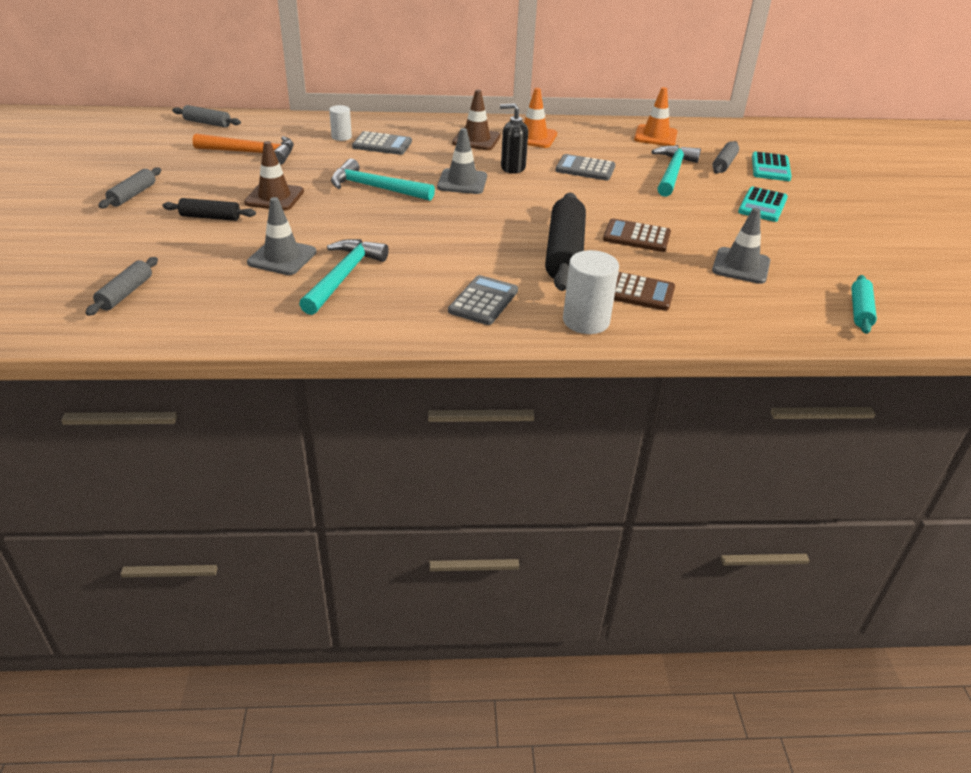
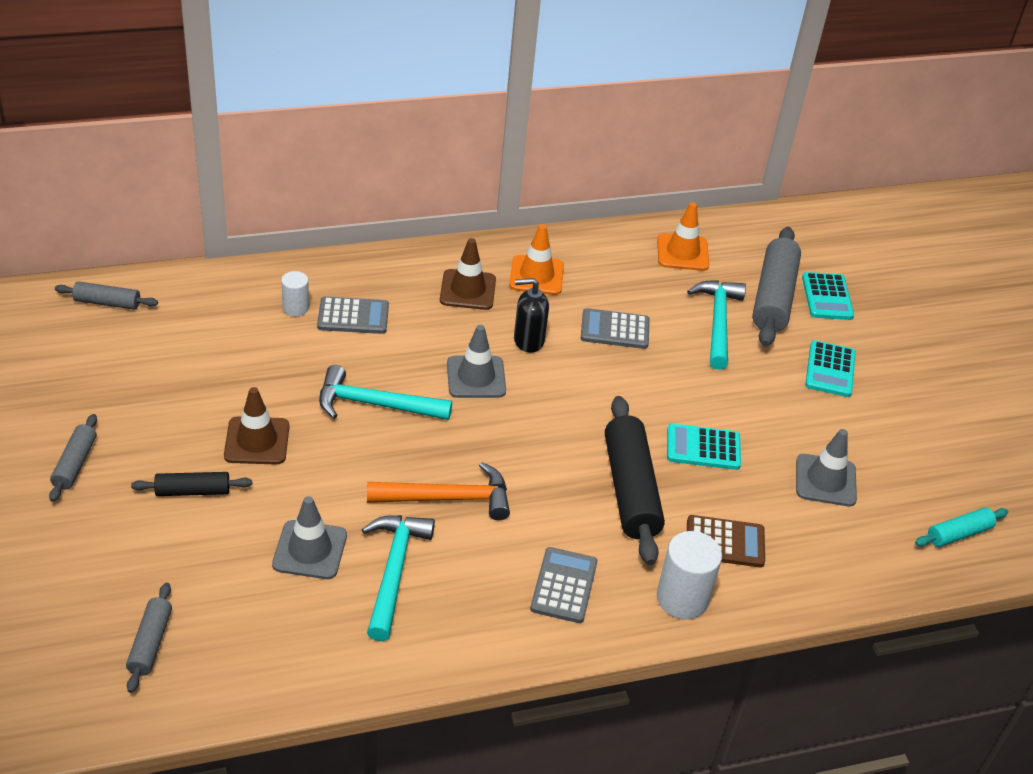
camera: 15 degrees left, 5 degrees up
orange hammer [193,133,294,165] -> orange hammer moved to [367,462,510,520]
brown calculator [603,218,671,252] -> turquoise calculator [667,423,741,470]
grey rolling pin [712,141,739,174] -> grey rolling pin [752,227,801,347], size x1.90
turquoise rolling pin [851,275,877,334] -> turquoise rolling pin turned 60 degrees clockwise [915,507,1008,547]

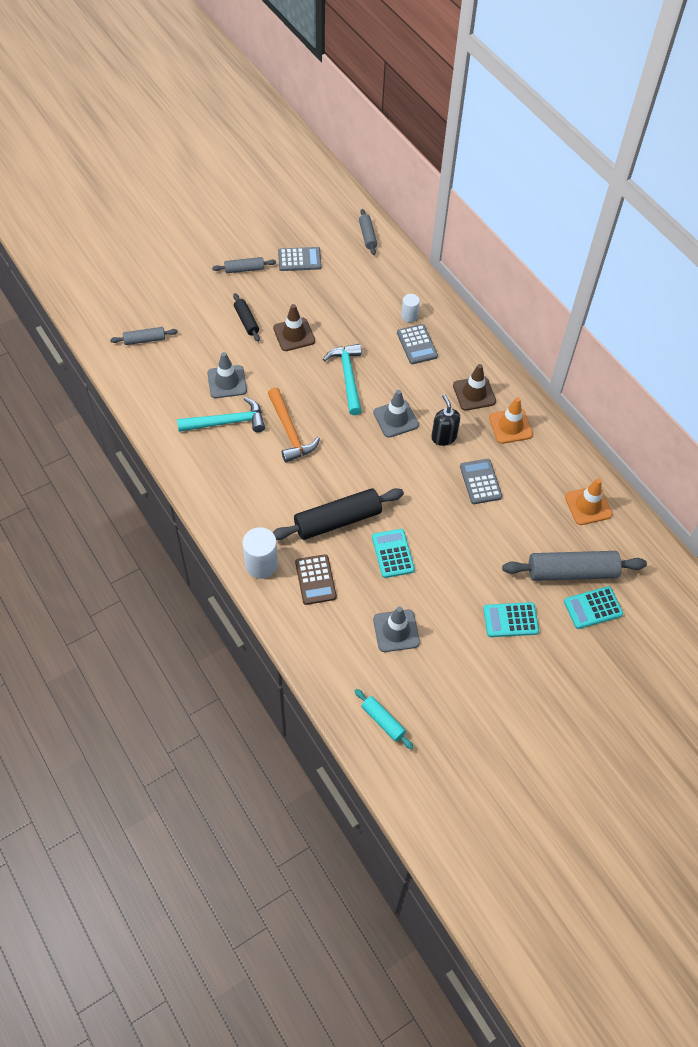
camera: 75 degrees right, 15 degrees up
grey calculator [530,547,597,623] -> grey calculator moved to [278,247,322,271]
turquoise hammer [687,280,746,370] -> none

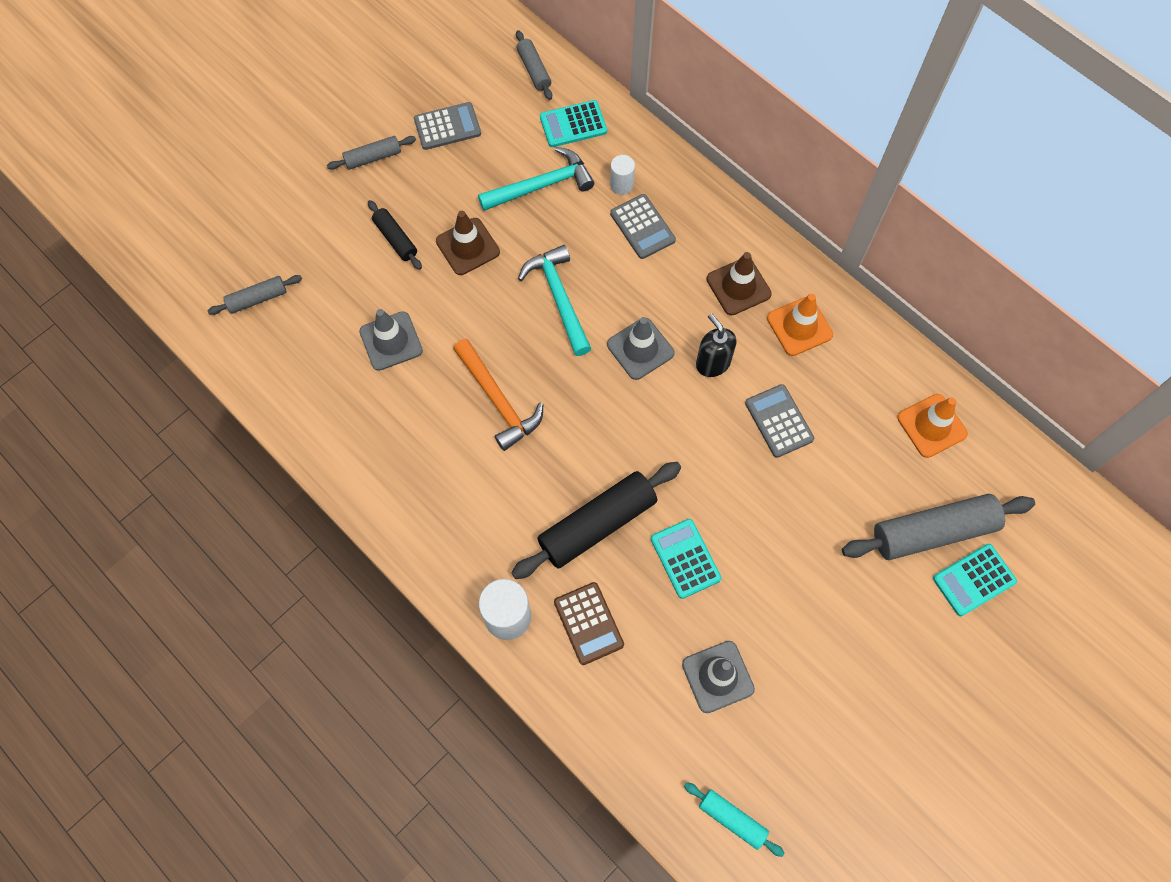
camera: 10 degrees left, 10 degrees up
turquoise hammer [177,397,265,432] -> turquoise hammer moved to [478,147,594,211]
turquoise calculator [483,602,539,637] -> turquoise calculator moved to [540,100,607,147]

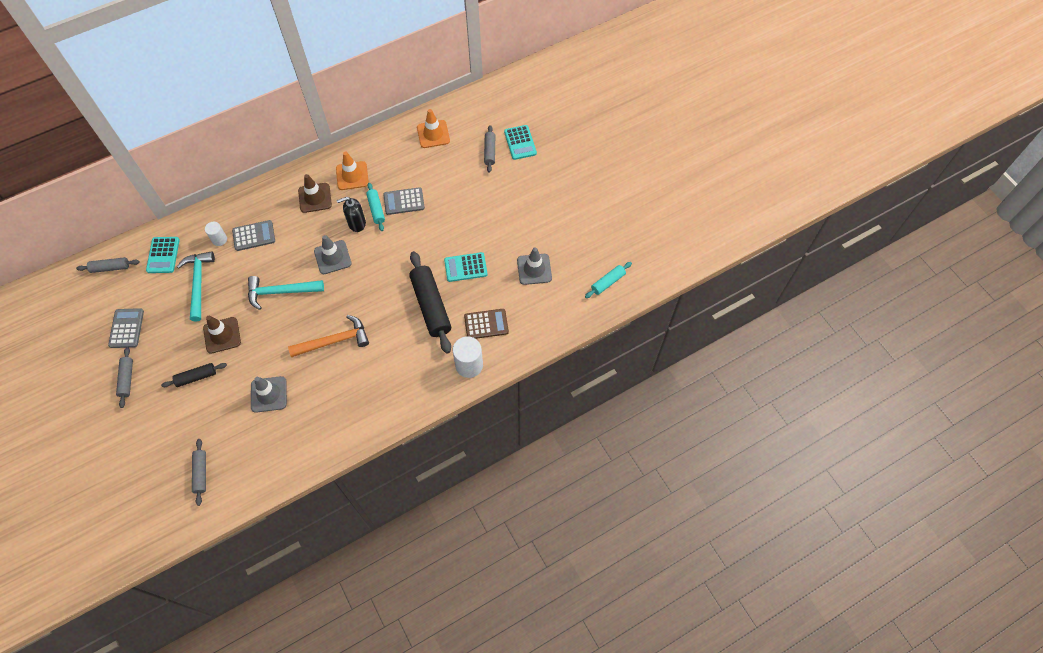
camera: 75 degrees left, 5 degrees down
grey rolling pin [842,494,1035,560] -> grey rolling pin [484,125,495,172], size x0.53
none -> turquoise rolling pin [366,183,385,231]

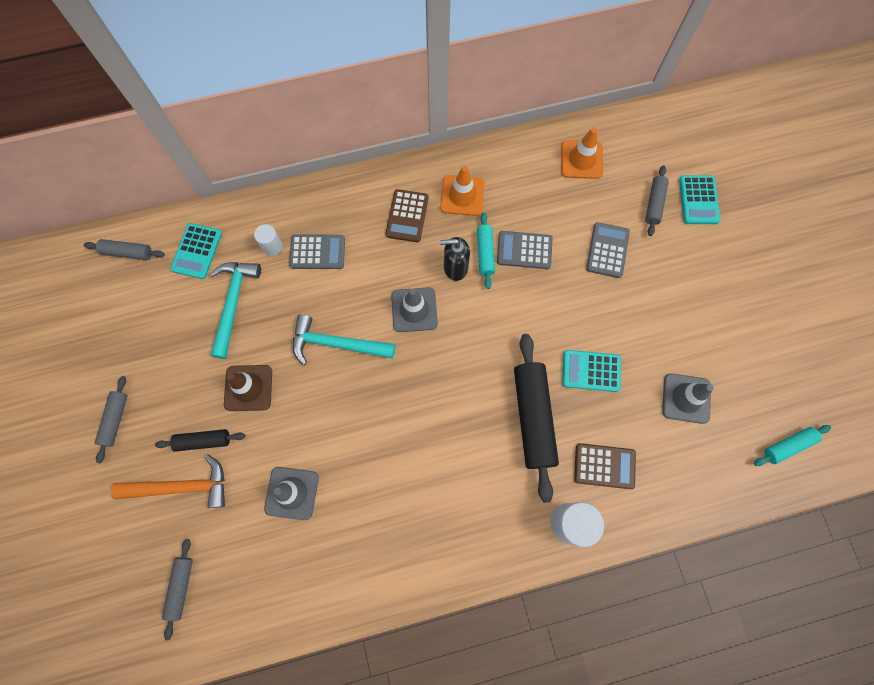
camera: 15 degrees right, 10 degrees up
grey calculator [108,308,144,348] -> grey calculator moved to [586,222,630,278]
orange hammer [288,315,369,357] -> orange hammer moved to [111,454,225,508]
brown traffic cone [298,174,332,213] -> brown calculator [386,189,429,242]

